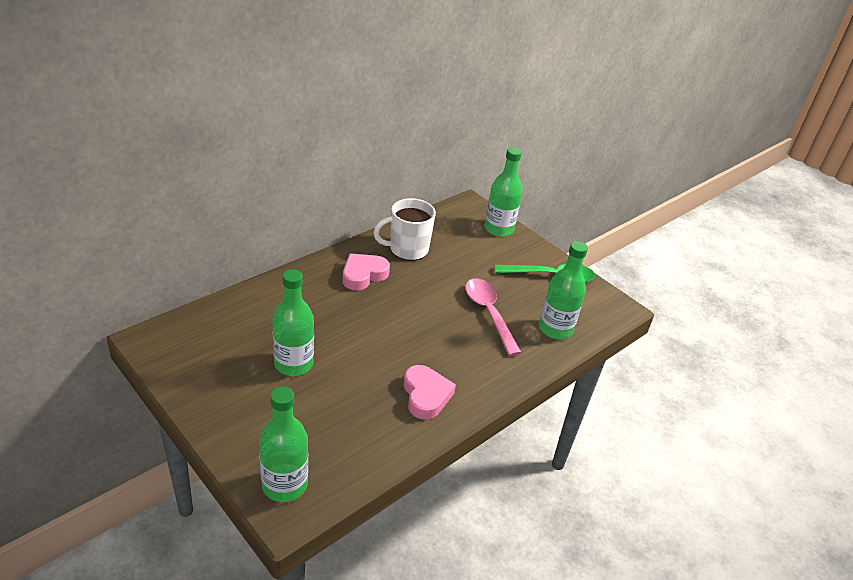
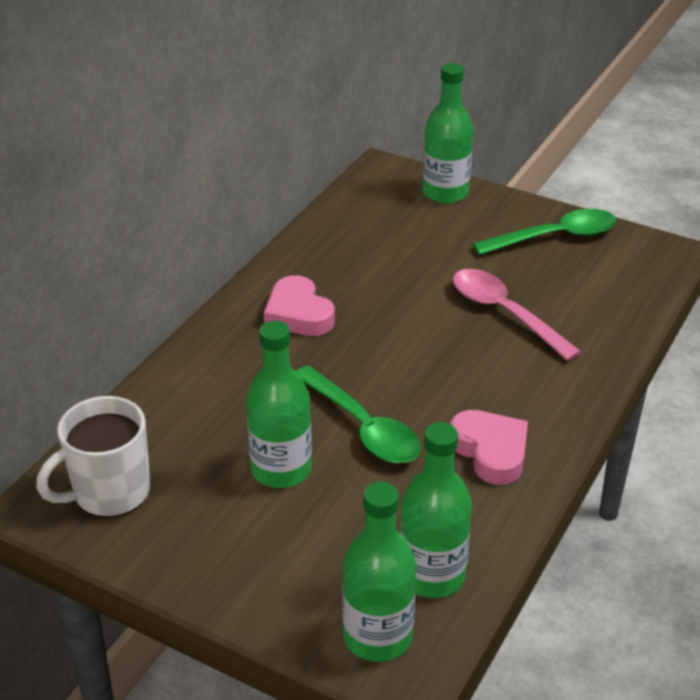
camera: 15 degrees left, 0 degrees up
pink heart [343,253,390,290] -> pink heart turned 60 degrees counterclockwise [264,275,335,336]
white mug [374,198,436,261] -> white mug moved to [36,396,150,517]
green bottle [539,241,588,339] -> green bottle moved to [400,422,472,598]
none -> green spoon [296,365,421,463]

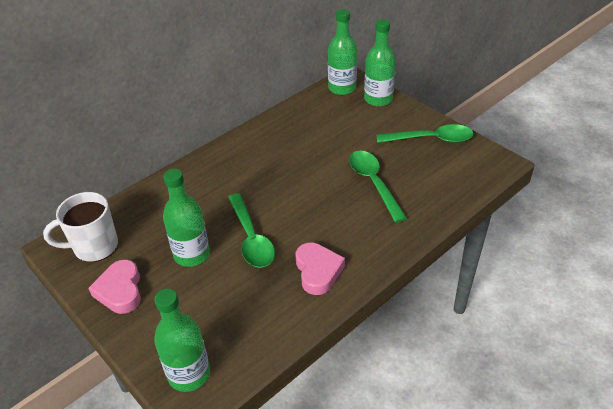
camera: 20 degrees right, 5 degrees up
pink heart [264,275,335,336] -> pink heart moved to [88,260,141,314]
green bottle [400,422,472,598] -> green bottle moved to [328,9,357,95]
pink spoon [453,269,581,361] -> green spoon [349,151,407,223]

